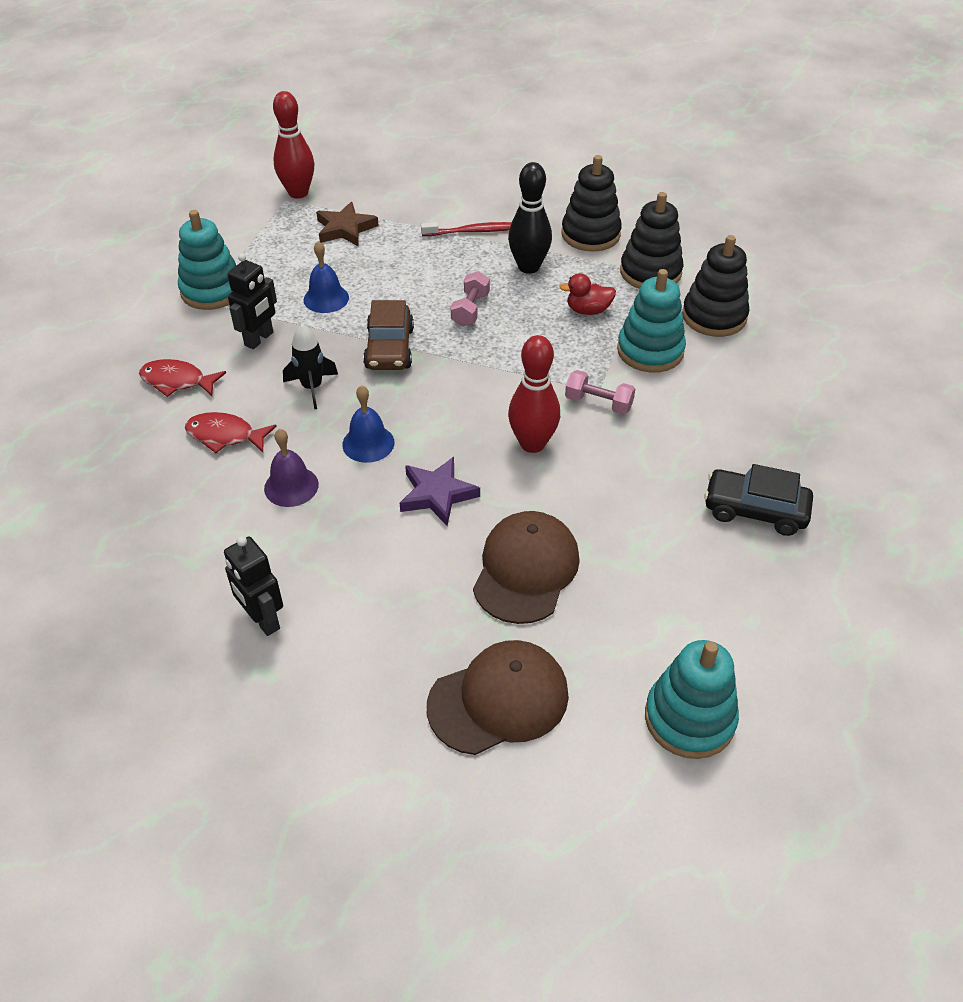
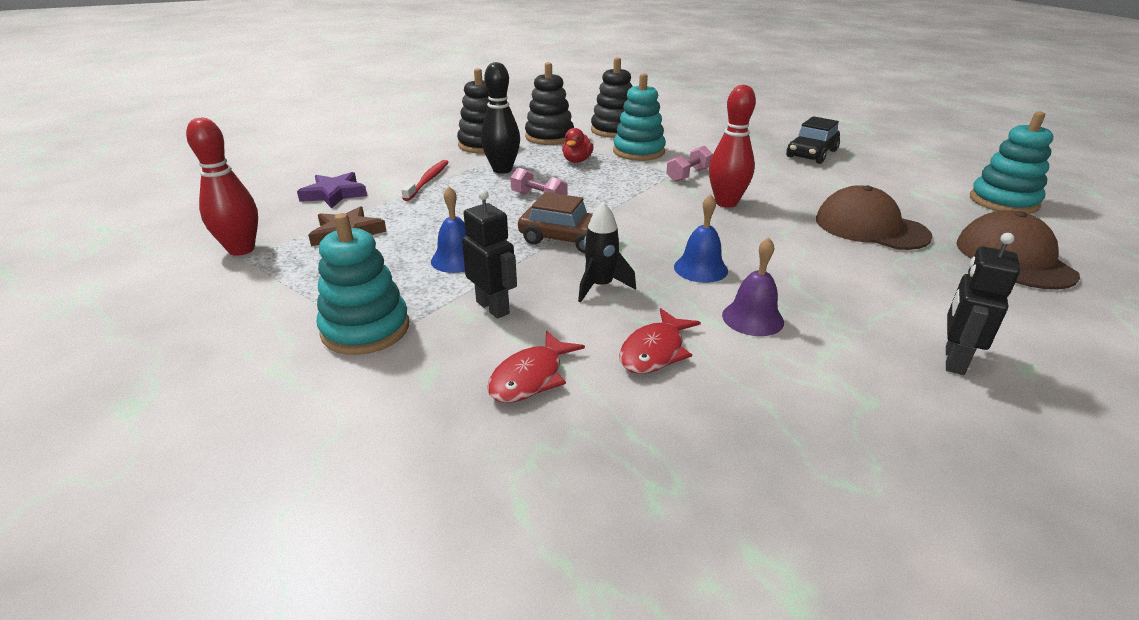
camera: 70 degrees left, 15 degrees down
black robot [224,536,283,636] -> black robot turned 135 degrees clockwise [946,233,1020,375]
purple star [400,457,480,526] -> purple star moved to [297,172,367,209]

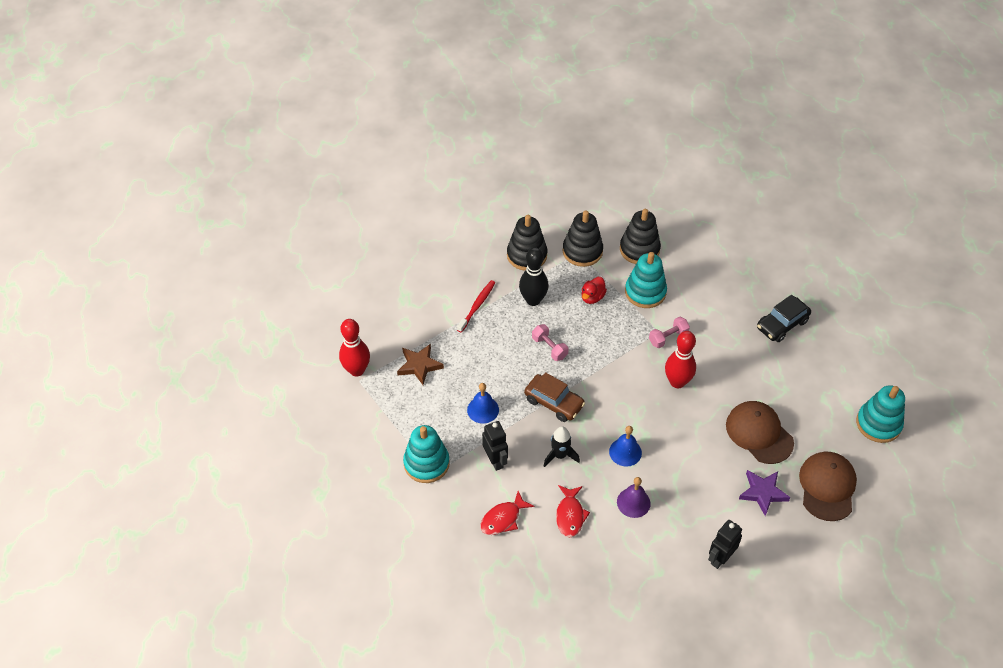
camera: 15 degrees right, 20 degrees up
purple star [297,172,367,209] -> purple star moved to [739,470,791,516]
red fish [619,308,701,374] -> red fish turned 45 degrees counterclockwise [556,485,590,538]

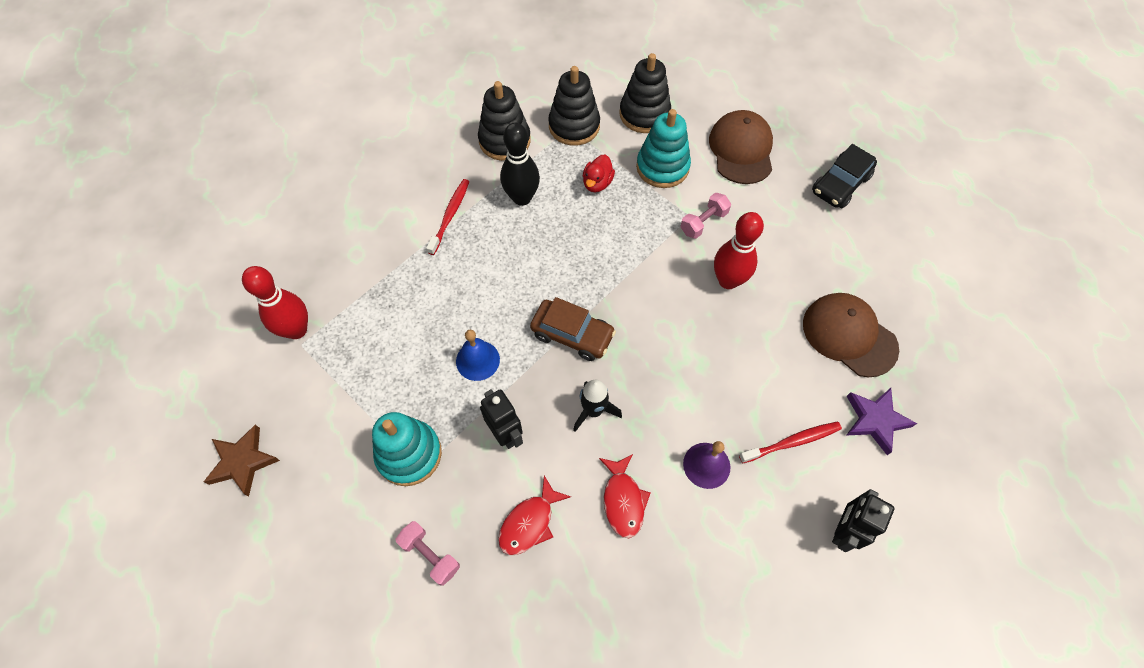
camera: 10 degrees left, 10 degrees up
brown star [397,344,444,385] -> brown star moved to [204,425,280,497]
pink dumbbell [532,324,569,361] -> pink dumbbell moved to [396,521,460,586]
blue bell [609,426,642,467] -> none
brown cap [799,452,857,521] -> brown cap moved to [709,110,773,184]
turquoise stacking toy [856,385,905,443] -> none
none -> red toothbrush [739,421,842,463]

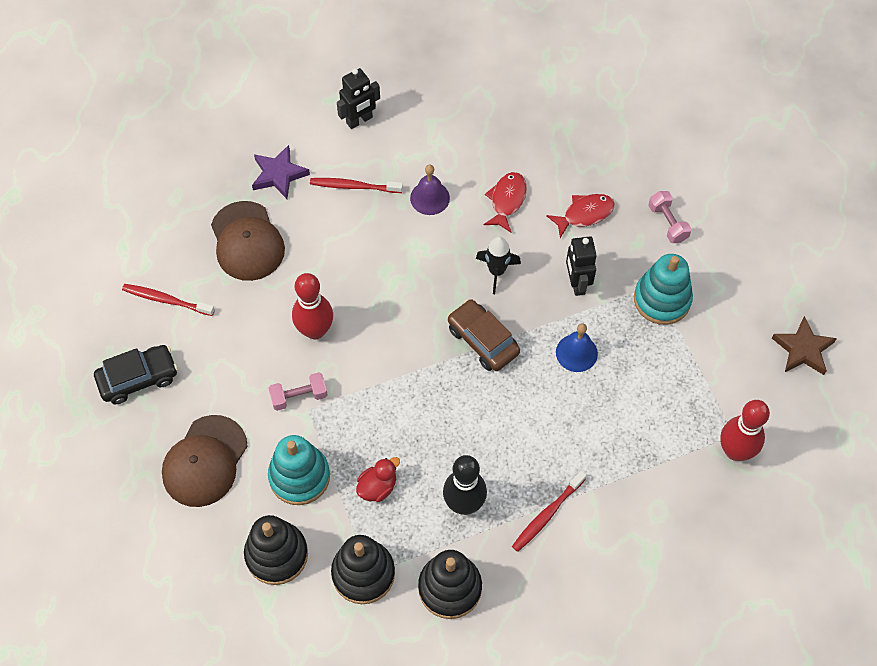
camera: 155 degrees left, 0 degrees up
none -> red toothbrush [122,284,215,316]

